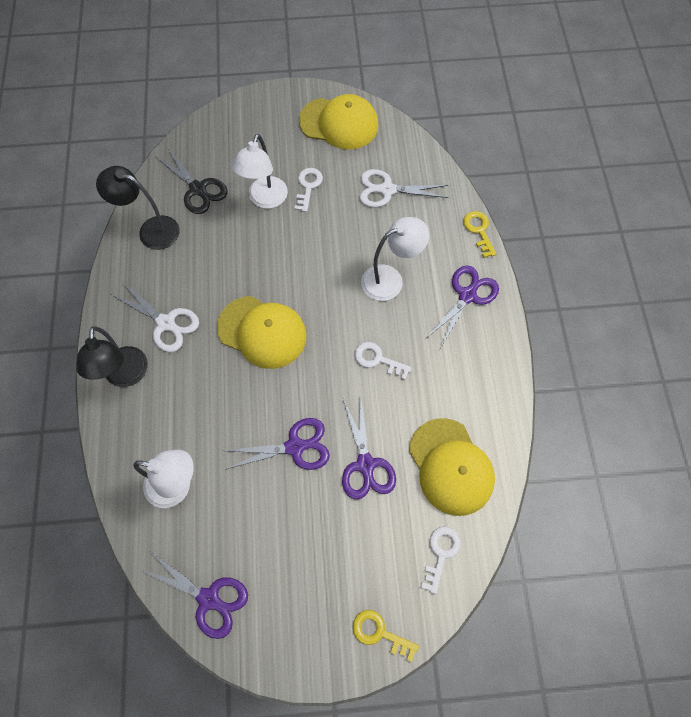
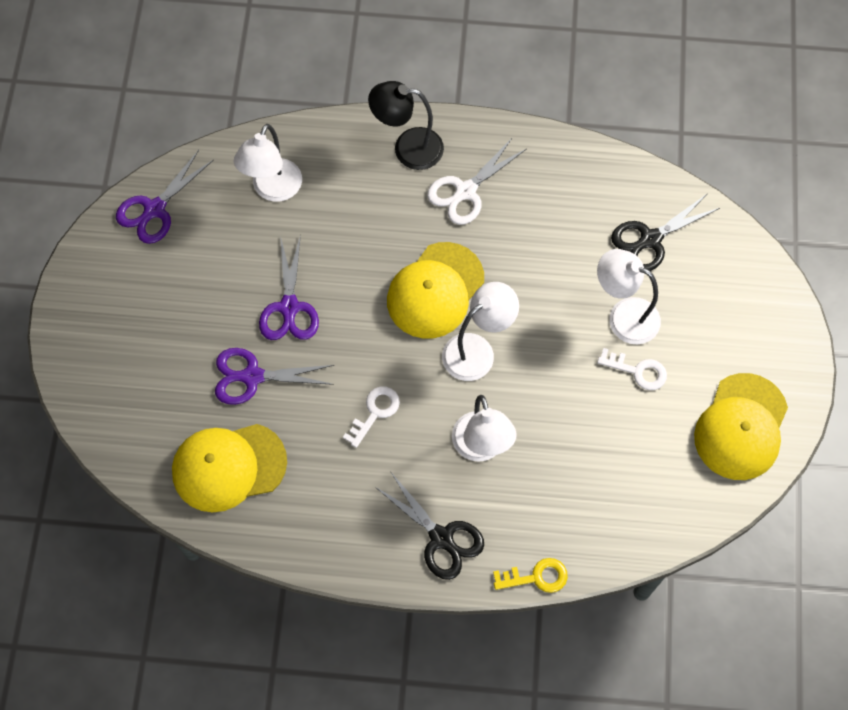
camera: 100 degrees right, 0 degrees up
black lamp [96,166,180,250] -> none
yellow key [353,610,419,662] -> none
white scissors [360,169,449,208] -> none
white key [421,526,461,594] -> none
purple scissors [426,266,499,348] -> black scissors [374,471,484,580]
none -> white lamp [442,282,519,381]

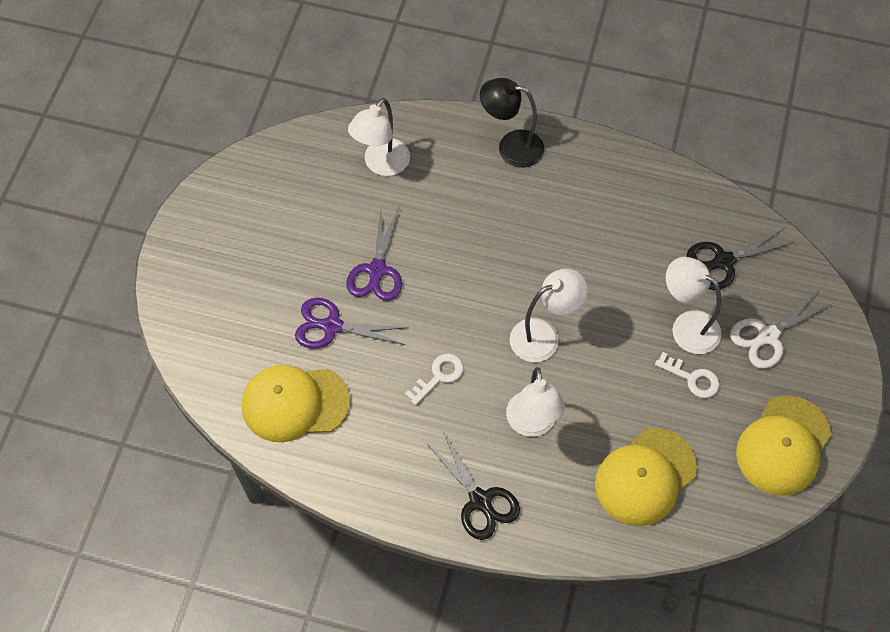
camera: 10 degrees right, 5 degrees down
purple scissors [116,150,214,244] -> none
yellow cap [387,242,484,339] -> yellow cap moved to [595,428,697,526]
white scissors [427,137,526,225] -> white scissors moved to [730,290,833,369]
yellow key [493,558,568,593] -> none

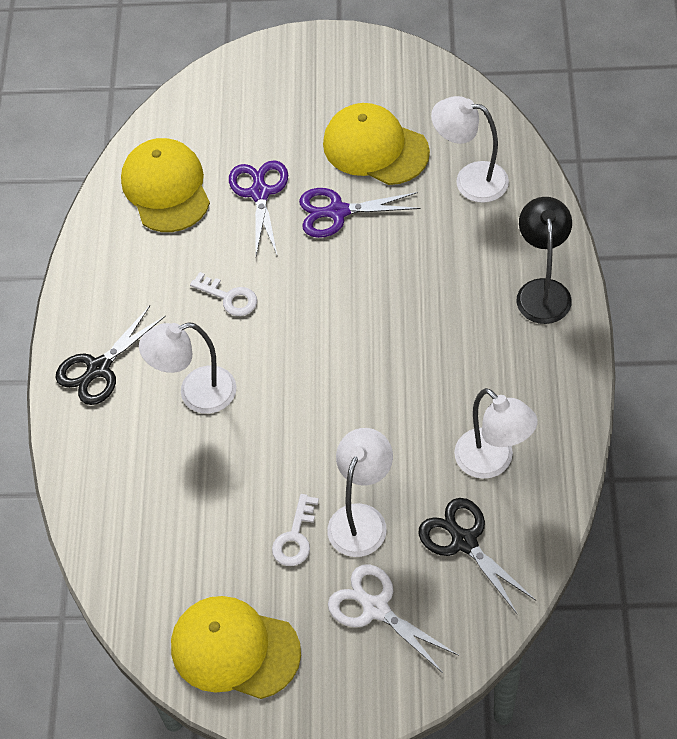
camera: 80 degrees right, 5 degrees down
white lamp [510,269,588,362] -> white lamp moved to [454,388,538,479]
yellow cap [595,428,697,526] -> yellow cap moved to [323,103,430,185]

